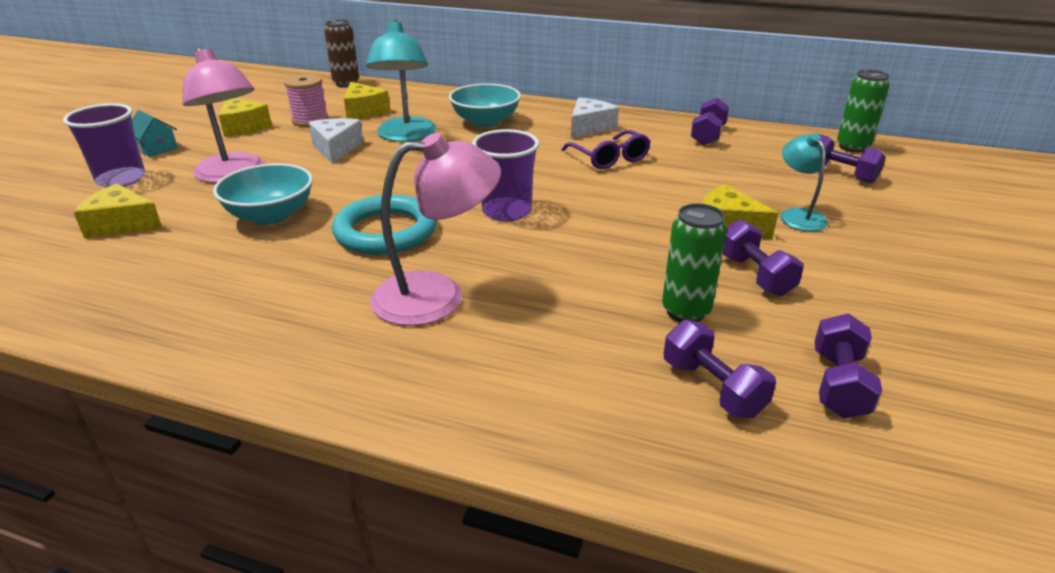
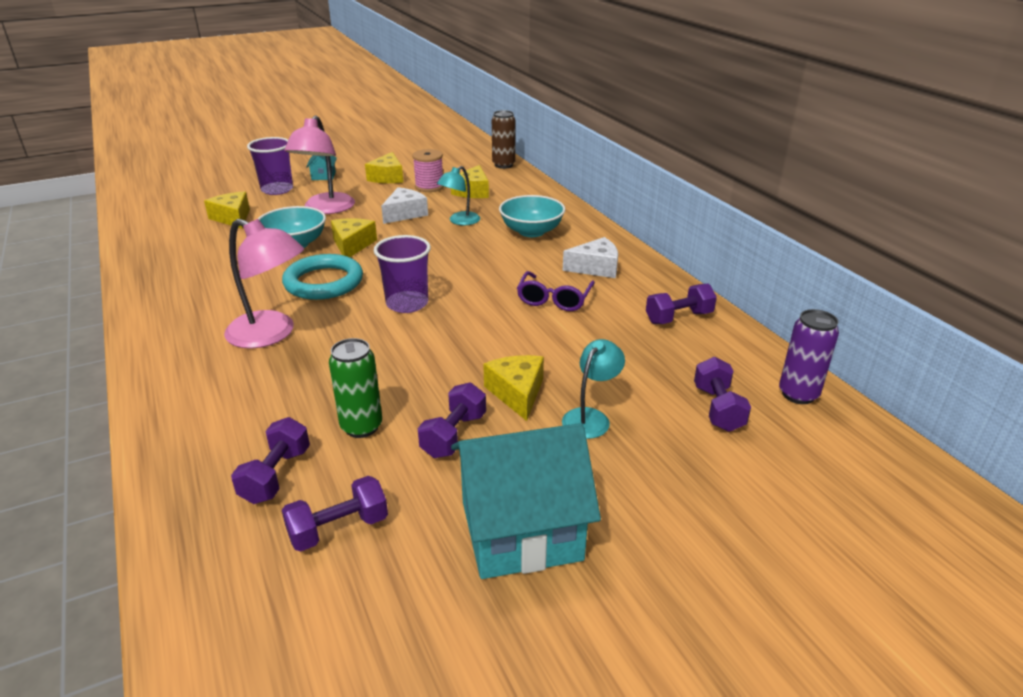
camera: 45 degrees right, 0 degrees up
turquoise lamp [366,20,436,142] -> turquoise lamp [437,166,480,225], size x0.60
green can [837,70,890,153] -> purple can [779,309,839,404]
none -> yellow cheese [331,218,377,257]
none -> turquoise house [451,423,601,579]

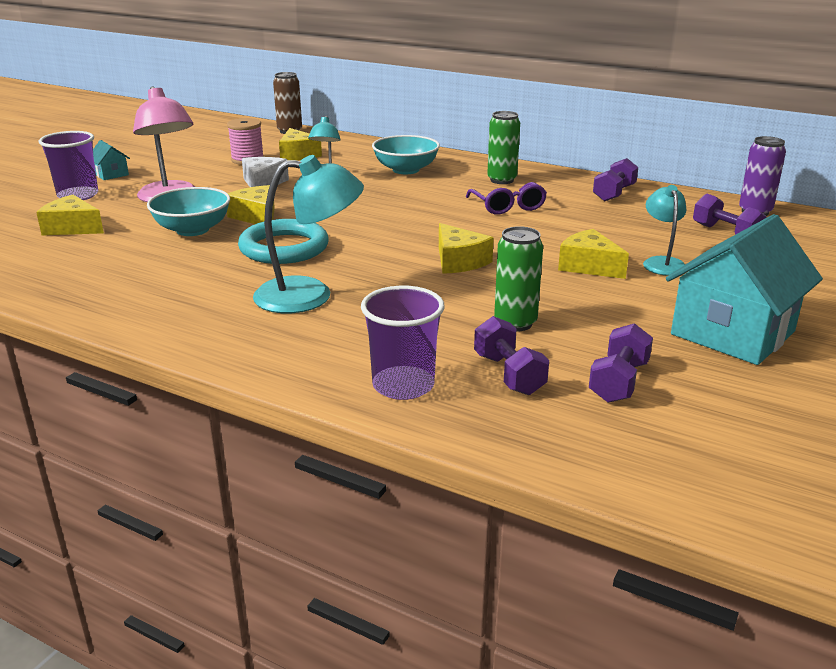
camera: 35 degrees left, 5 degrees down
pink lamp [224,219,304,349] -> turquoise lamp [253,155,364,313]
yellow cheese [365,152,403,183] -> yellow cheese moved to [439,223,494,274]
purple cup [374,235,431,313] -> purple cup moved to [361,286,445,400]
purple dumbbell [418,382,486,458] -> none
white cheese [563,237,618,278] -> green can [487,111,520,184]

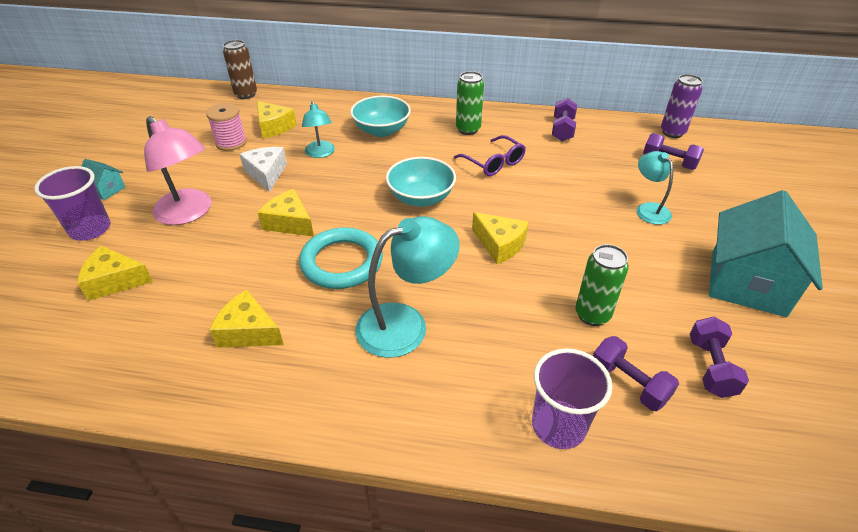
camera: 20 degrees left, 15 degrees up
turquoise bowl [147,187,230,236] -> turquoise bowl moved to [386,157,456,207]
yellow cheese [558,229,629,279] -> yellow cheese moved to [210,290,284,348]

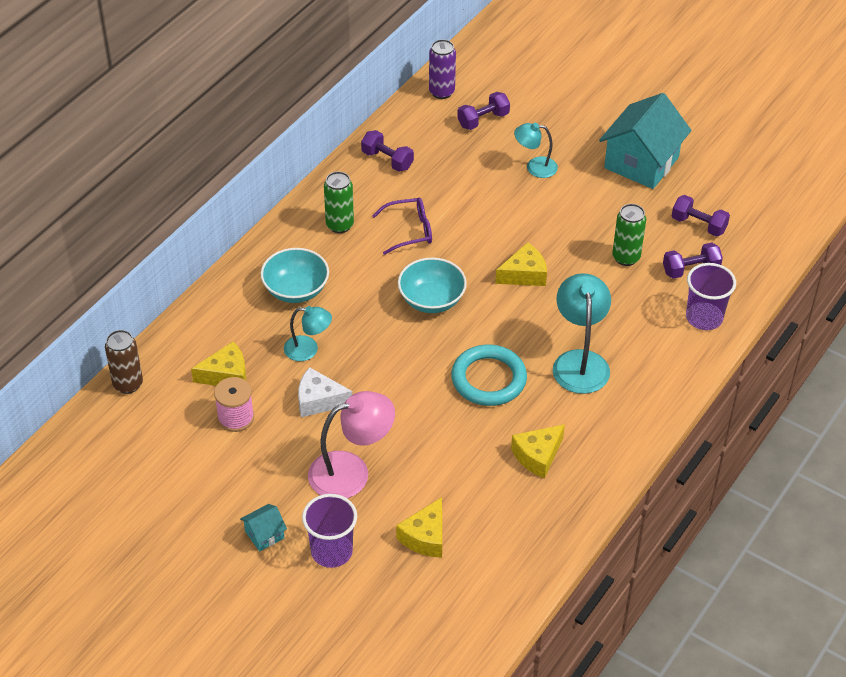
camera: 65 degrees left, 5 degrees up
yellow cheese [258,189,314,237] -> none
turquoise house [709,190,823,317] -> turquoise house turned 75 degrees clockwise [599,93,692,189]

